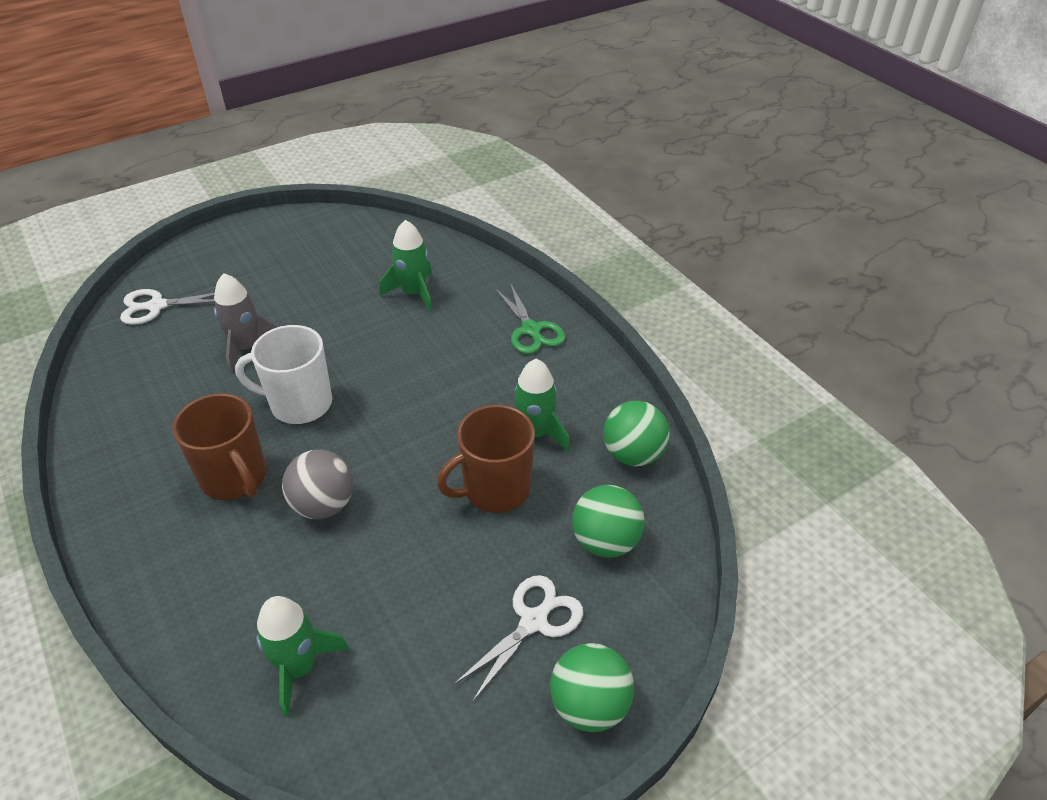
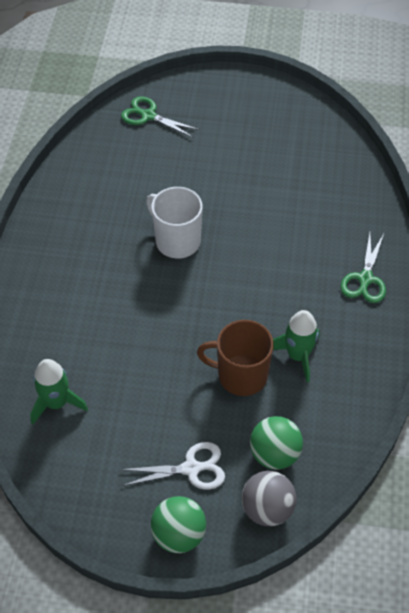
camera: 40 degrees right, 10 degrees up
white scissors [120,289,215,325] -> green scissors [121,96,200,137]
brown mug [172,393,267,500] -> none
grey rocket [214,273,278,373] -> none
grey ball [282,450,353,519] -> grey ball moved to [242,471,297,526]
green rocket [380,220,432,312] -> none
green ball [603,401,670,466] -> none

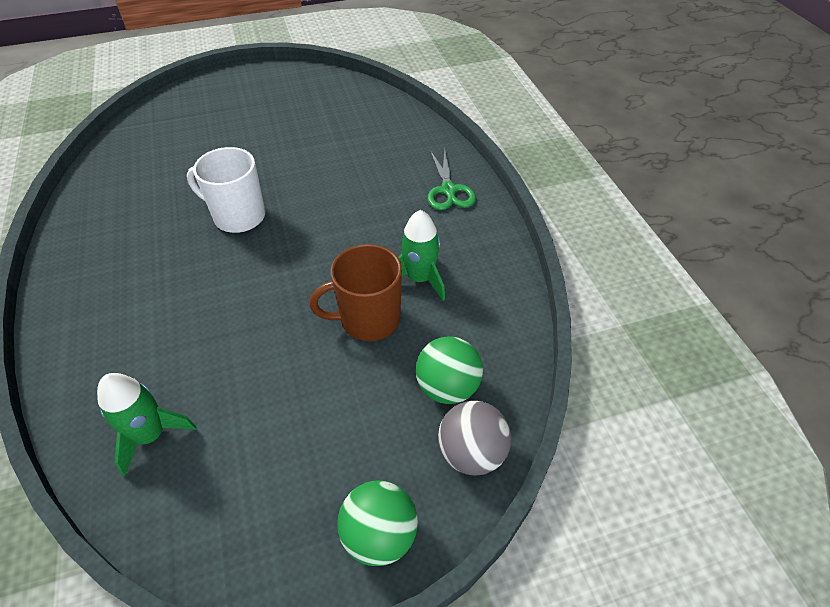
camera: 25 degrees left, 5 degrees down
white scissors [120,442,225,490] -> none
green scissors [121,96,200,137] -> none

